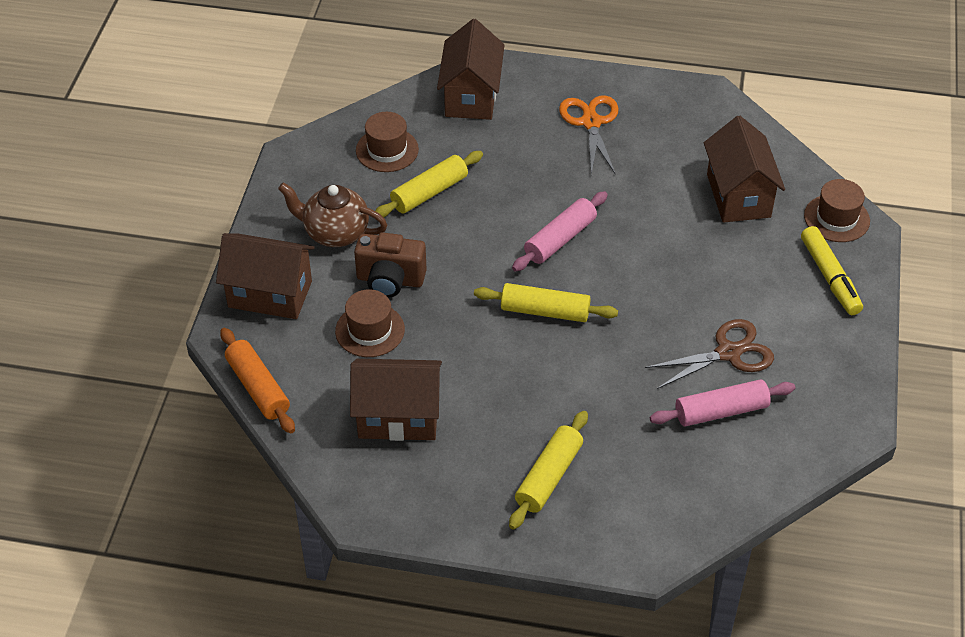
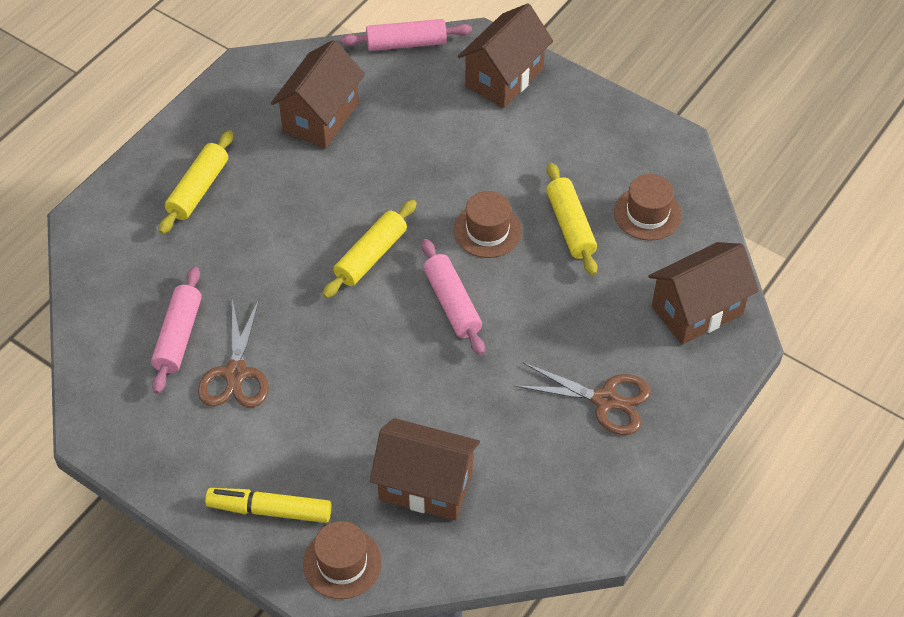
camera: 115 degrees right, 5 degrees up
orange rolling pin [220,328,295,434] -> pink rolling pin [340,19,472,51]
brown teapot [278,183,387,247] -> none
brown hat [335,289,405,357] -> brown hat moved to [454,191,522,258]
brown camera [354,232,427,298] -> none
brown house [437,19,505,120] -> brown house turned 60 degrees counterclockwise [648,242,759,345]
yellow rolling pin [509,411,588,529] -> yellow rolling pin turned 60 degrees clockwise [159,130,234,234]
orange scissors [559,95,619,175] -> brown scissors [514,362,651,435]

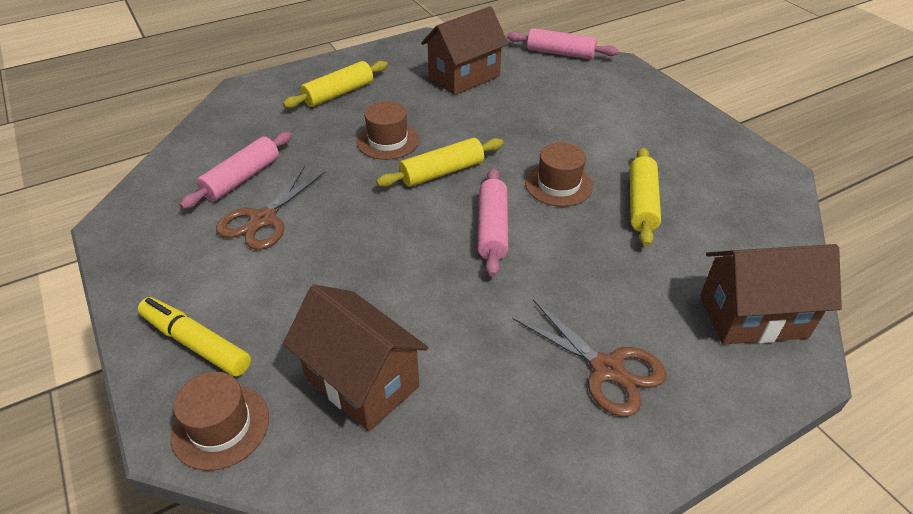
camera: 25 degrees right, 10 degrees down
brown house [458,3,553,108] -> none
brown hat [614,174,682,241] -> brown hat moved to [357,101,419,160]

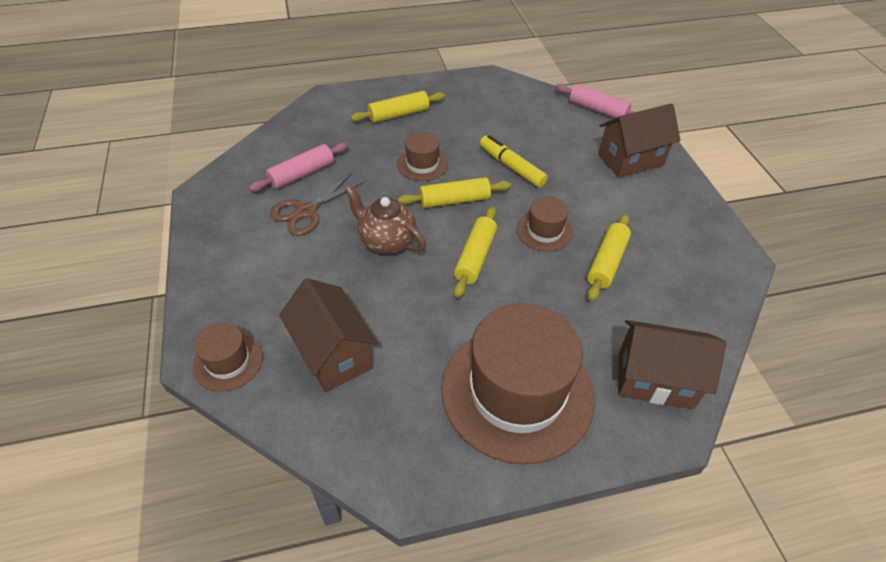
camera: 15 degrees right, 5 degrees up
yellow marker [138,297,251,376] -> yellow marker moved to [480,135,548,188]
brown house [421,6,508,95] -> brown house moved to [598,103,681,178]
pink rolling pin [477,168,508,277] -> yellow rolling pin [454,207,497,298]
brown scissors [512,299,666,417] -> brown hat [441,304,595,464]
none -> brown teapot [345,186,426,254]

